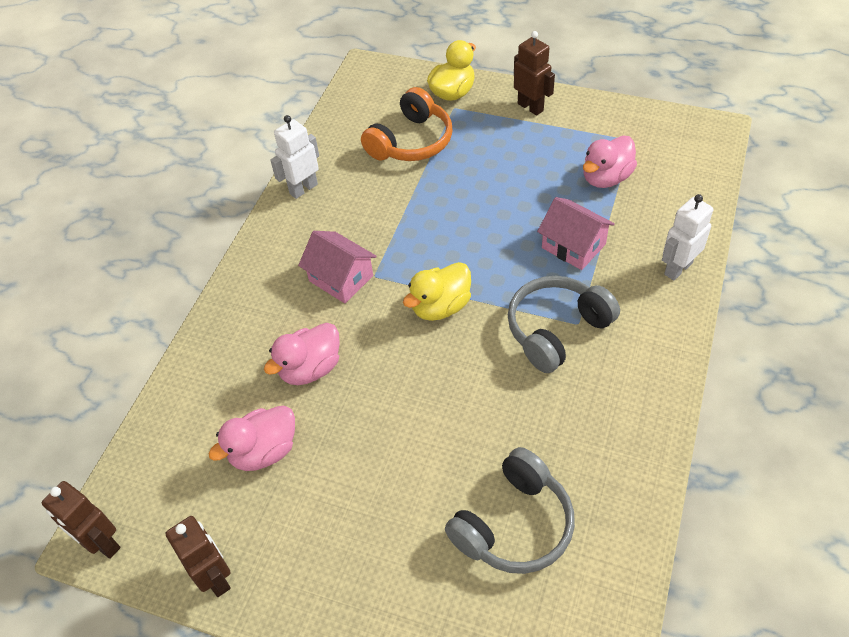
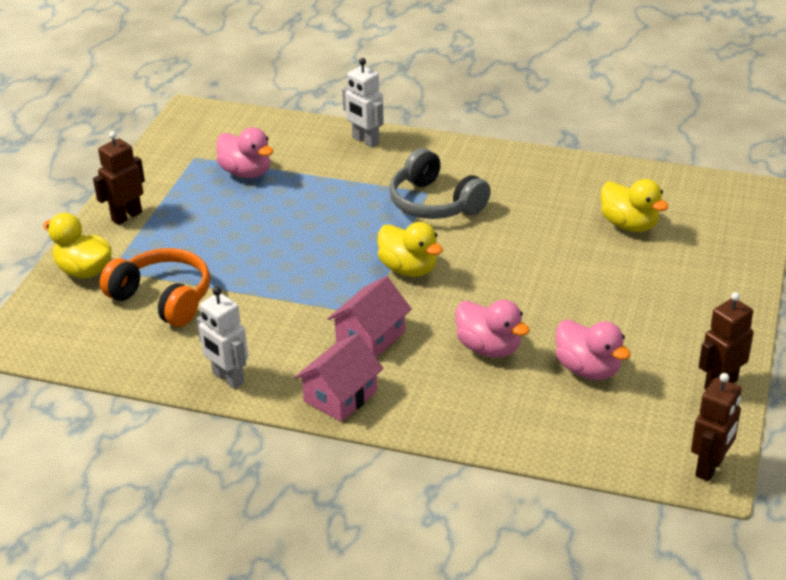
camera: 95 degrees left, 15 degrees down
grey headphones [445,447,575,574] -> yellow duck [601,179,668,232]
pink house [537,197,615,270] -> pink house moved to [294,333,384,422]

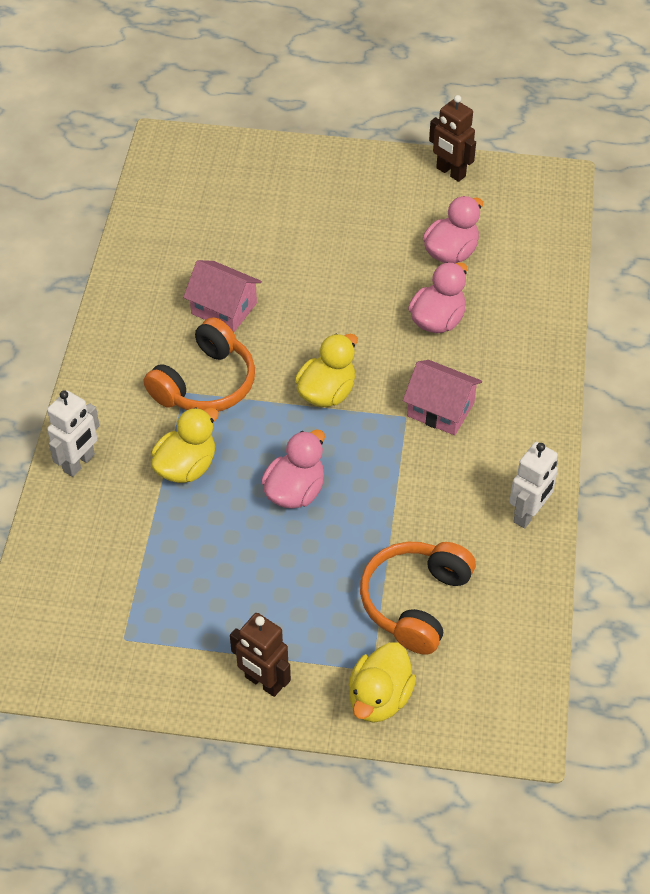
camera: 100 degrees left, 15 degrees up
pink duck [216,127,273,178] -> pink duck moved to [261,429,325,509]
pink house [294,333,384,422] -> pink house moved to [183,260,262,332]
grey headphones [389,148,491,219] -> orange headphones [144,317,255,412]
yellow duck [601,179,668,232] -> yellow duck moved to [151,407,219,483]
brown robot [691,373,741,481] -> none

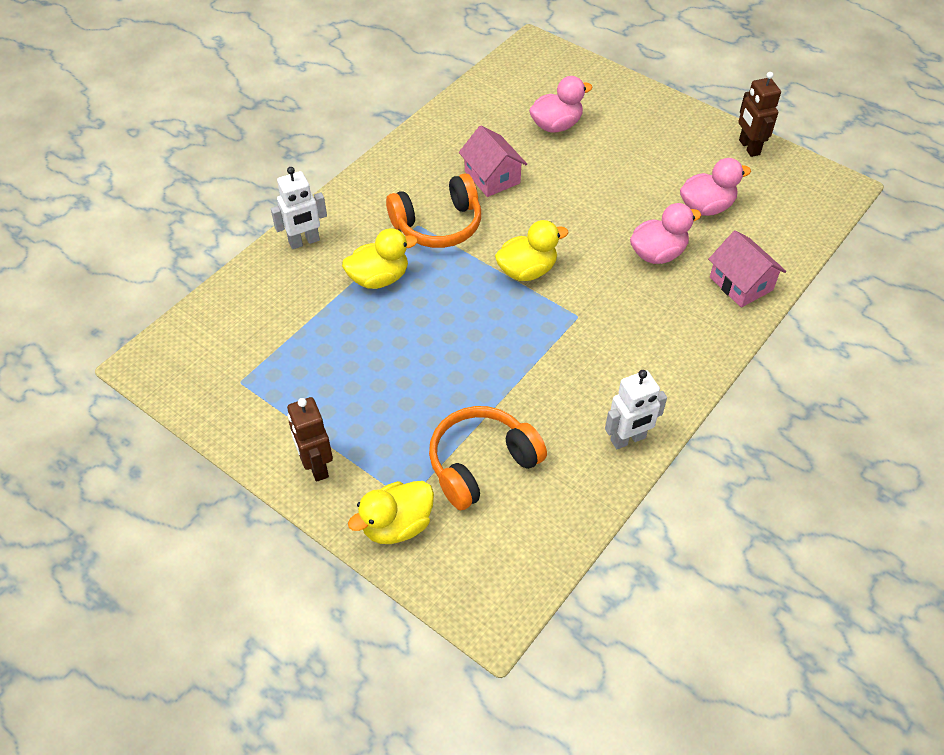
camera: 30 degrees right, 0 degrees up
pink duck [261,429,325,509] -> pink duck moved to [529,76,593,133]
pink house [403,360,482,435] -> pink house moved to [708,230,786,307]

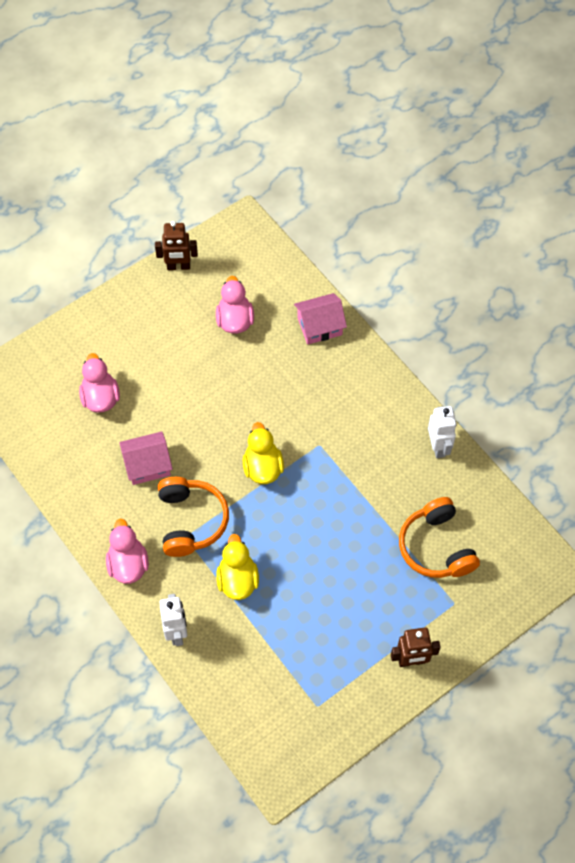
camera: 75 degrees left, 10 degrees up
yellow duck [348,481,434,544] -> none
pink duck [630,203,701,264] -> pink duck moved to [106,519,149,584]

